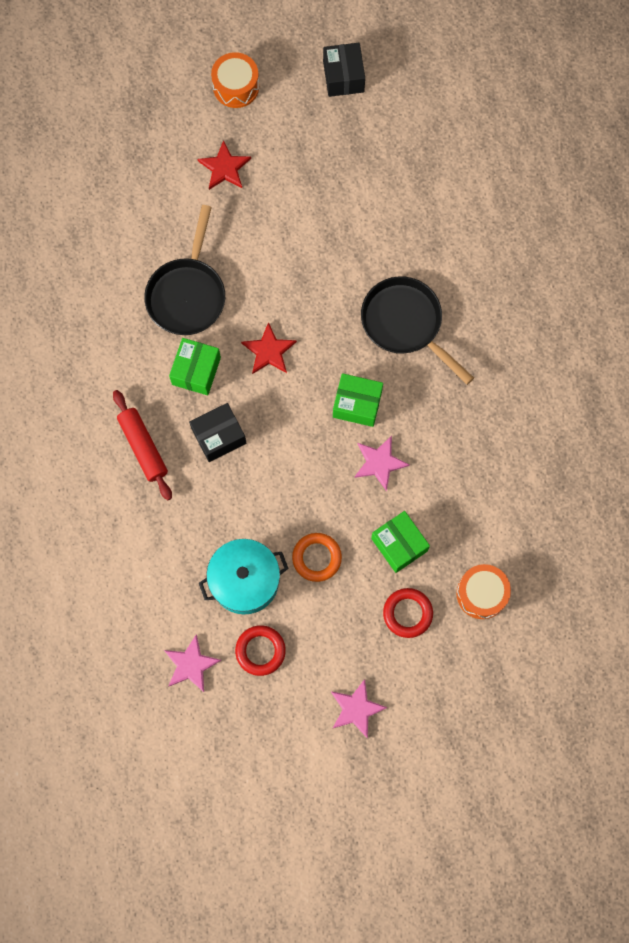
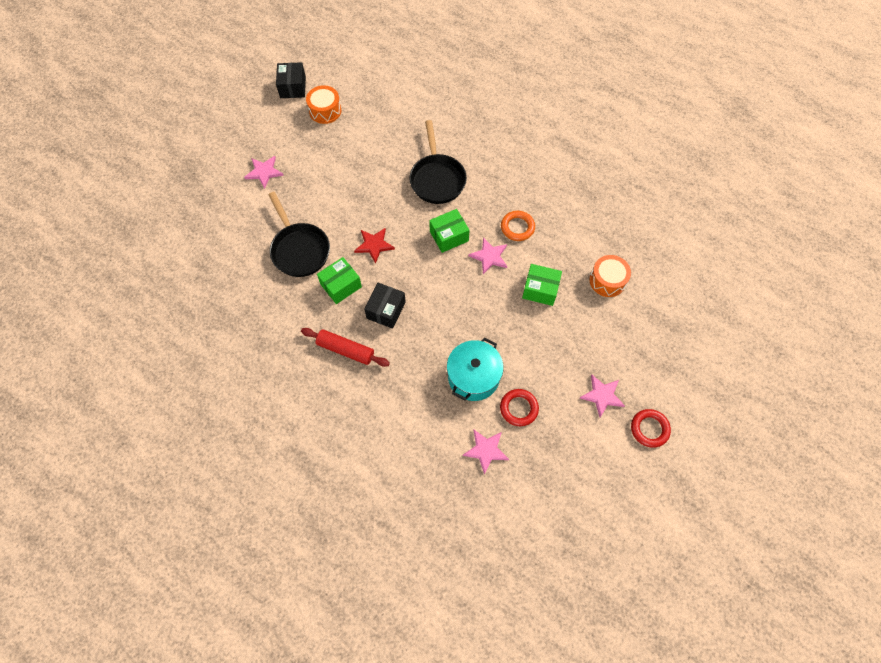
camera: 40 degrees left, 10 degrees down
green box [169,338,221,395] -> green box turned 75 degrees clockwise [317,257,362,304]
red star [198,140,251,190] -> pink star [244,156,284,189]
orange drum [211,52,259,108] -> orange drum moved to [306,85,341,124]
orange ring [292,533,342,582] -> orange ring moved to [501,211,535,241]
black box [323,43,365,97] -> black box turned 45 degrees clockwise [276,62,306,98]
black pan [361,276,474,385] -> black pan turned 105 degrees counterclockwise [409,120,467,204]
red ring [383,588,433,638] -> red ring moved to [631,409,671,448]

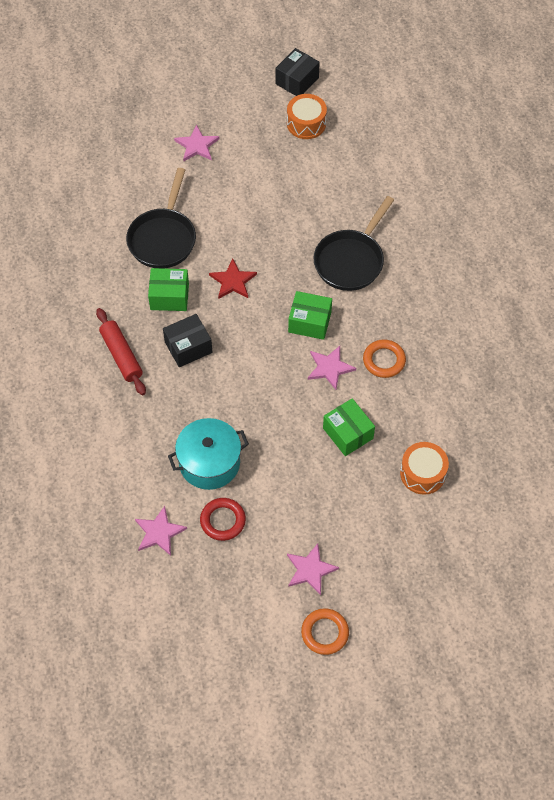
camera: 40 degrees right, 5 degrees down
red ring [631,409,671,448] -> orange ring [301,608,349,655]

